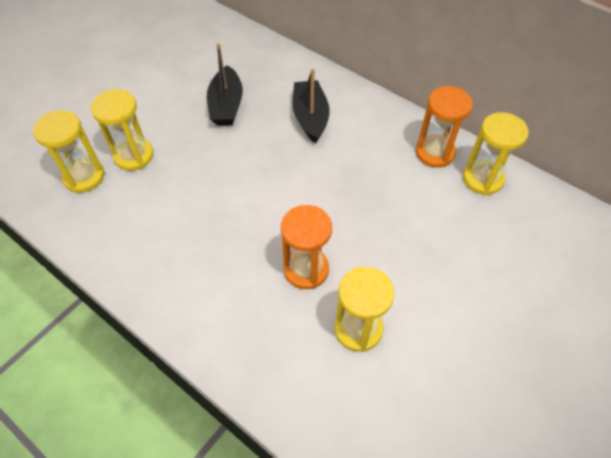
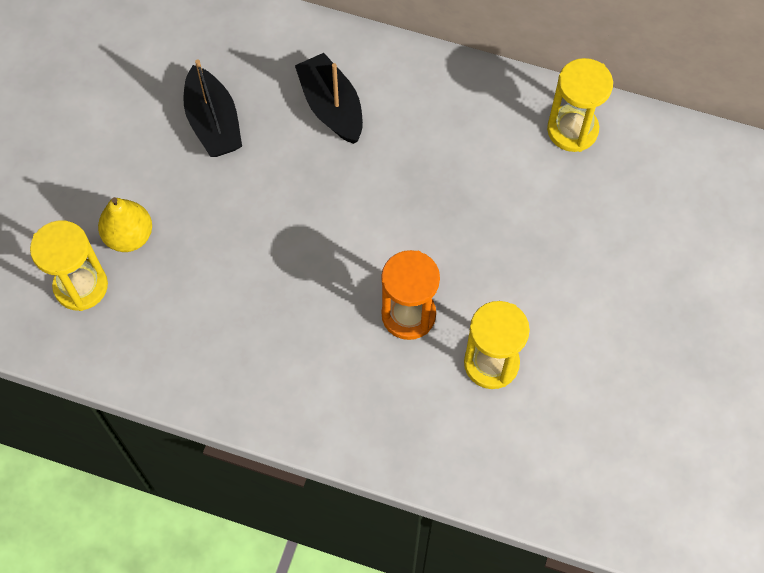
camera: 20 degrees left, 10 degrees up
yellow hourglass [91,89,154,171] -> yellow pear [98,197,152,252]
orange hourglass [416,86,473,168] -> none

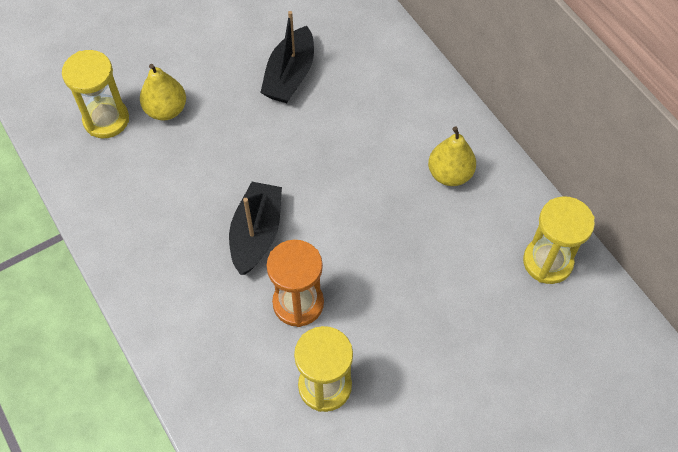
camera: 40 degrees right, 5 degrees down
black boat [295,53,363,144] -> black boat moved to [229,182,282,275]
none -> yellow pear [428,127,476,186]

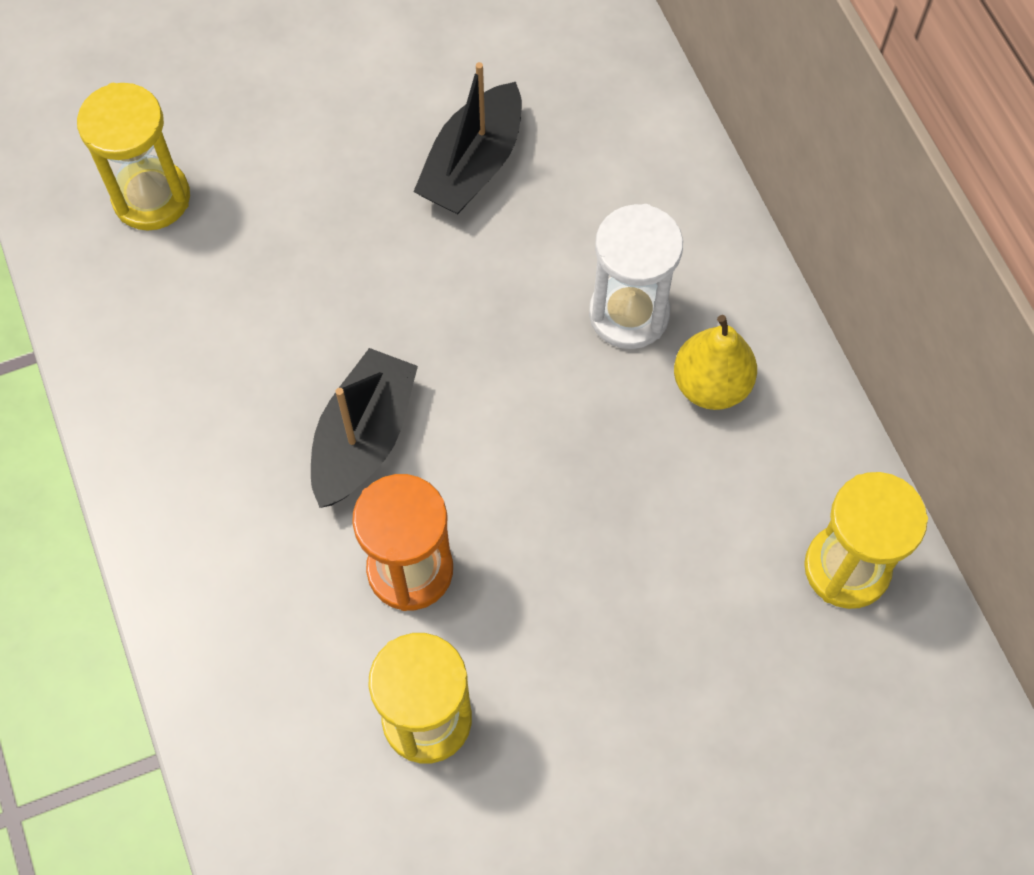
camera: 10 degrees right, 5 degrees up
yellow pear [140,64,186,120] -> none
none -> white hourglass [589,204,683,349]

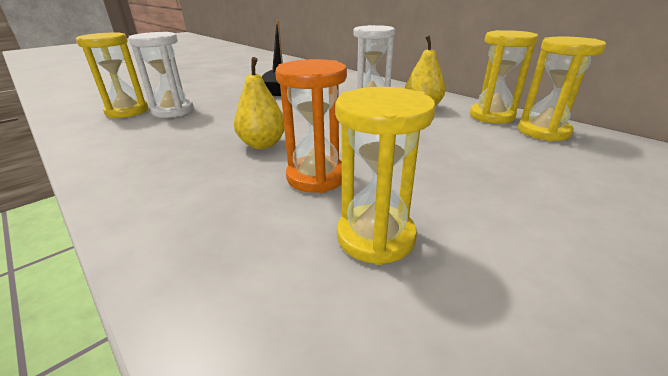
camera: 20 degrees left, 35 degrees down
black boat [311,348,418,508] -> yellow pear [234,57,285,149]
none -> white hourglass [128,32,194,118]
none -> yellow hourglass [470,30,538,124]

